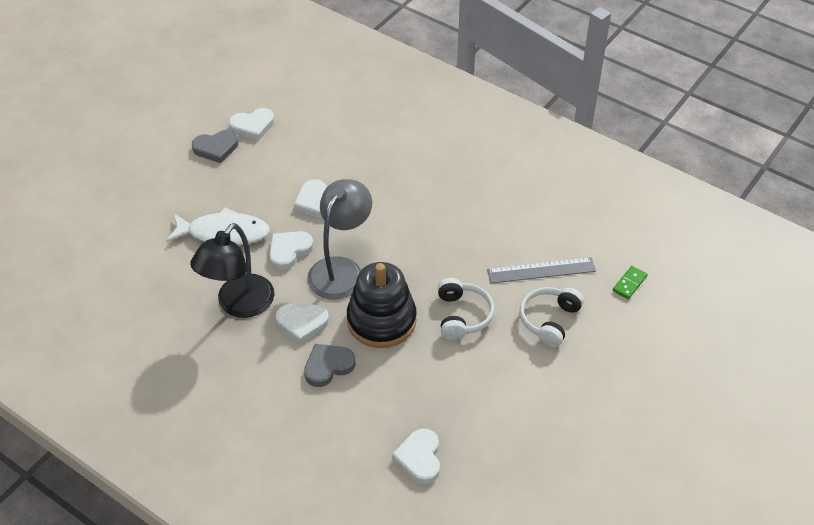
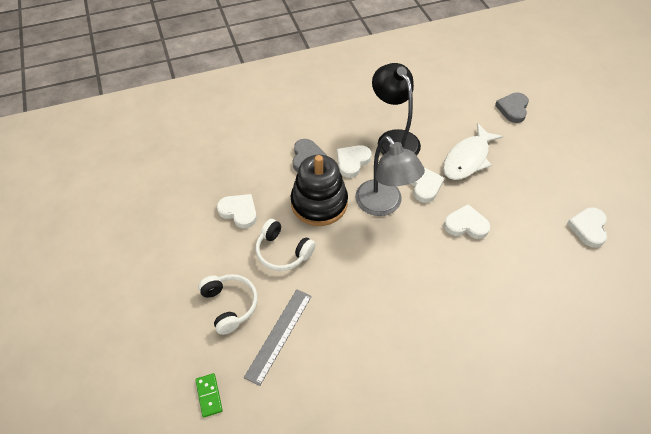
camera: 125 degrees right, 5 degrees up
grey heart [192,130,238,163] -> grey heart moved to [495,92,529,123]
white heart [392,429,440,484] -> white heart moved to [217,194,257,228]

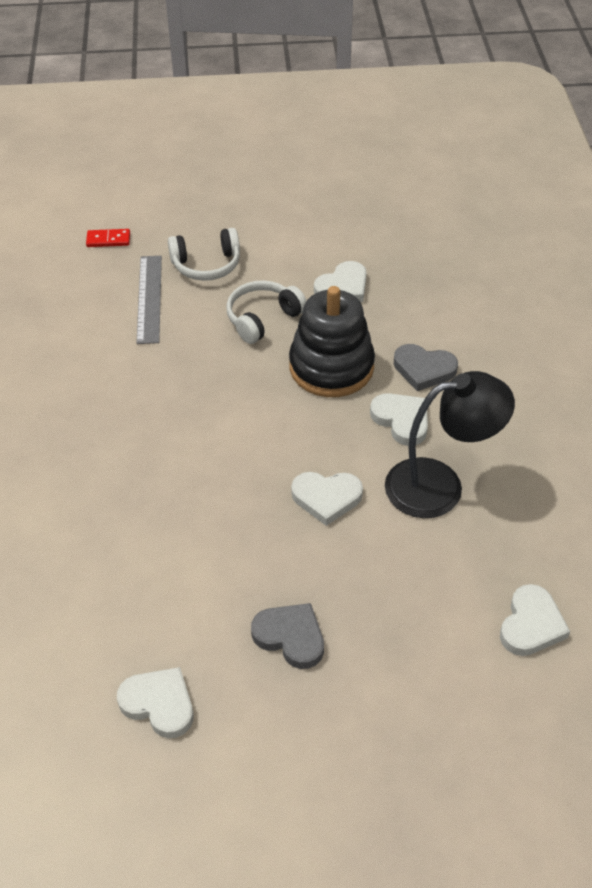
camera: 105 degrees right, 5 degrees down
green domino [195,373,223,417] -> red domino [86,229,130,247]
grey ruler [244,289,312,386] -> grey ruler turned 45 degrees clockwise [136,256,162,344]
grey lamp [355,136,425,216] -> none
white fish [443,123,503,180] -> none
white heart [444,204,490,239] -> white heart moved to [500,584,570,656]
grey heart [495,92,529,123] -> grey heart moved to [251,603,324,669]

